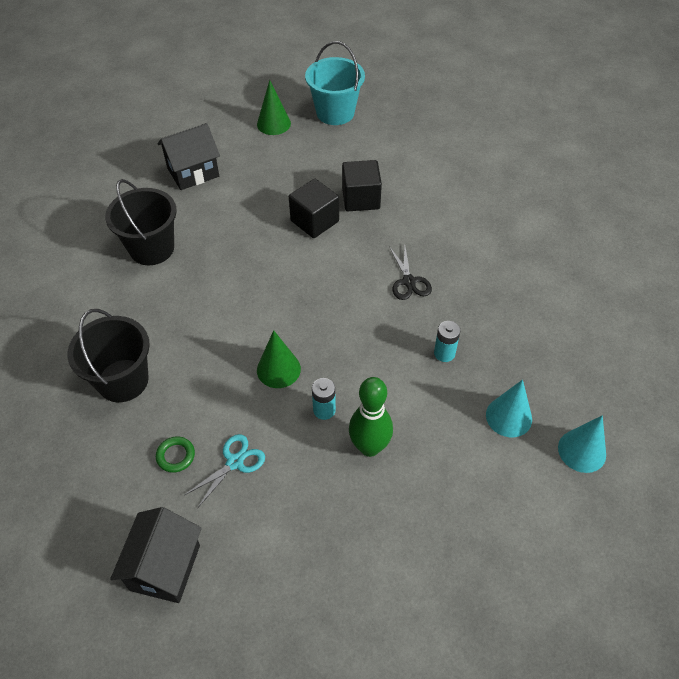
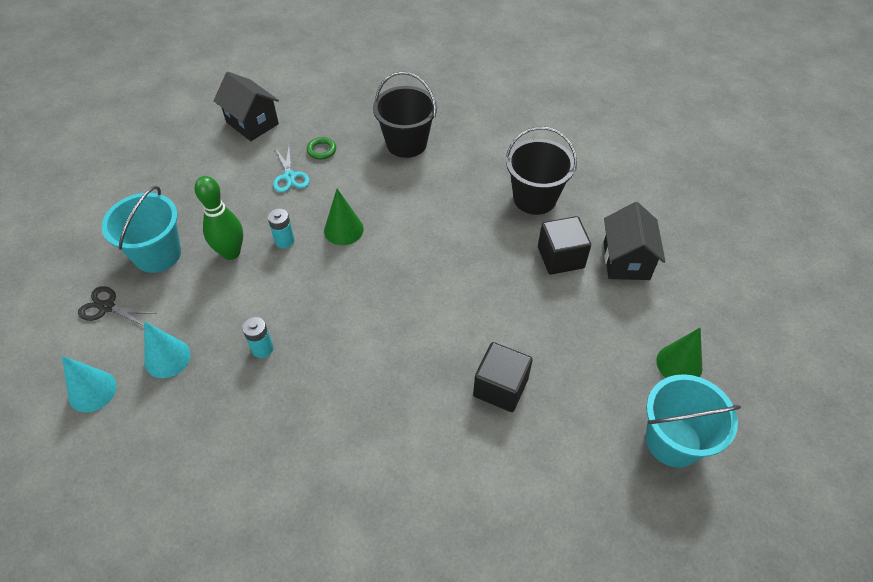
camera: 120 degrees right, 0 degrees up
black cube [289,179,339,238] -> black cube moved to [538,216,591,275]
black scissors [389,246,432,300] -> black scissors moved to [78,286,157,326]
none -> turquoise bucket [102,186,181,273]

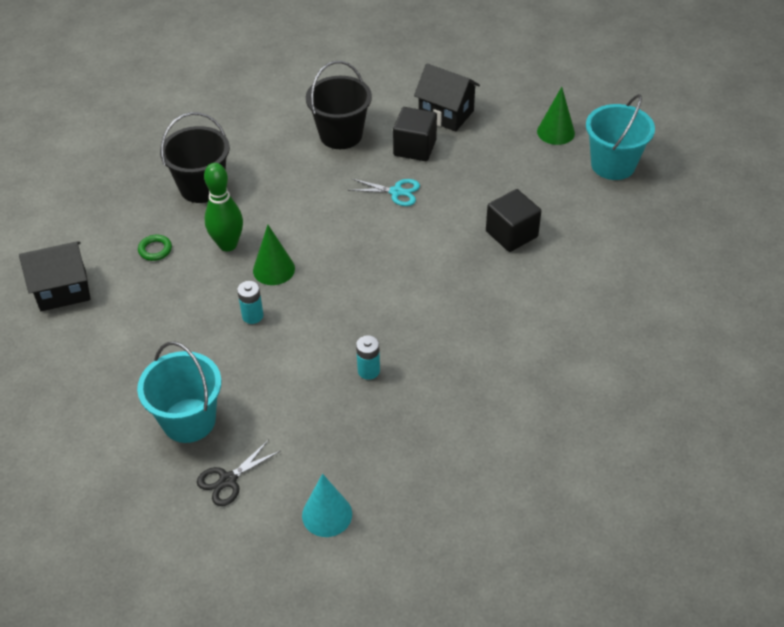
camera: 60 degrees left, 5 degrees down
turquoise cone [144,321,191,378] -> none
green bowling pin [195,176,243,260] -> green bowling pin moved to [204,163,243,251]
turquoise scissors [273,147,310,193] -> turquoise scissors moved to [348,179,420,206]

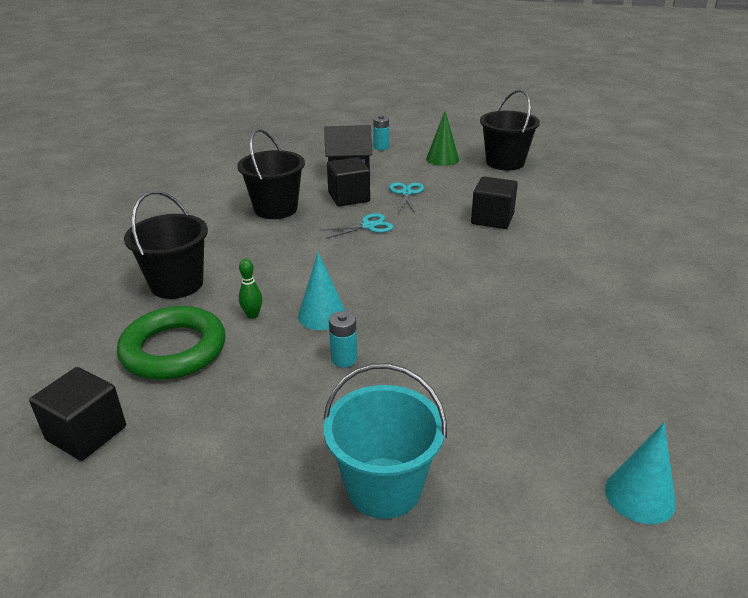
camera: 35 degrees left, 15 degrees down
black house [19,241,91,311] -> black cube [29,367,126,461]
green ring [138,235,172,261] -> green ring [117,306,226,380], size x2.46
black scissors [197,440,280,506] -> none
green bowling pin [204,163,243,251] -> green bowling pin [239,259,262,319], size x0.52
green cone [253,225,295,285] -> turquoise cone [298,252,346,330]
turquoise battery [356,335,380,380] -> turquoise battery moved to [373,115,389,150]
turquoise bucket [586,94,655,180] -> black bucket [480,89,540,170]
none -> turquoise scissors [389,183,424,213]

